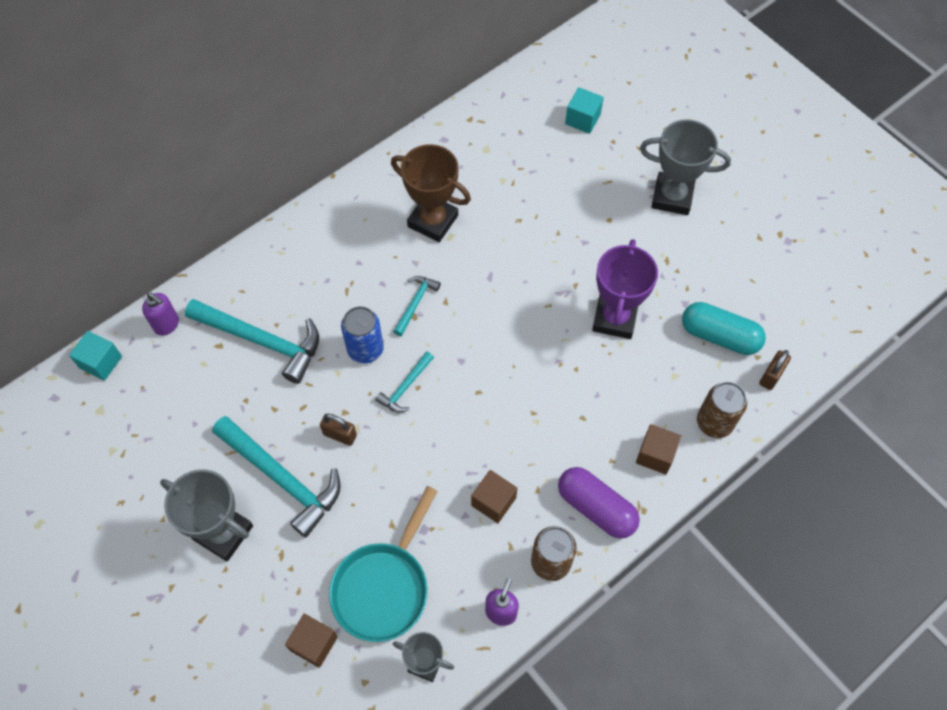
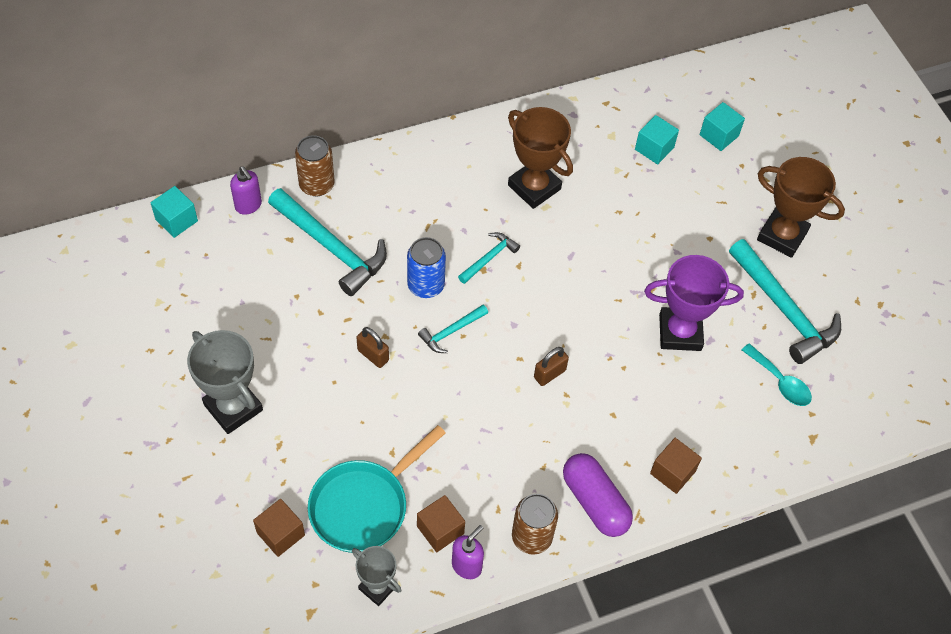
camera: 15 degrees right, 5 degrees down
turquoise hammer [212,416,340,538] -> turquoise hammer moved to [729,239,841,364]
brown cube [471,470,517,523] -> brown cube moved to [417,495,465,552]
purple trophy [592,239,658,339] -> purple trophy turned 60 degrees clockwise [644,255,744,351]
grey trophy [640,119,731,215] -> brown trophy [757,157,845,258]
turquoise capsule [682,302,766,355] -> turquoise spoon [742,343,812,406]
brown can [697,382,747,438] -> brown can moved to [295,135,335,196]
brown padlock [759,350,791,390] -> brown padlock moved to [534,347,569,386]
none -> turquoise cube [635,115,679,164]

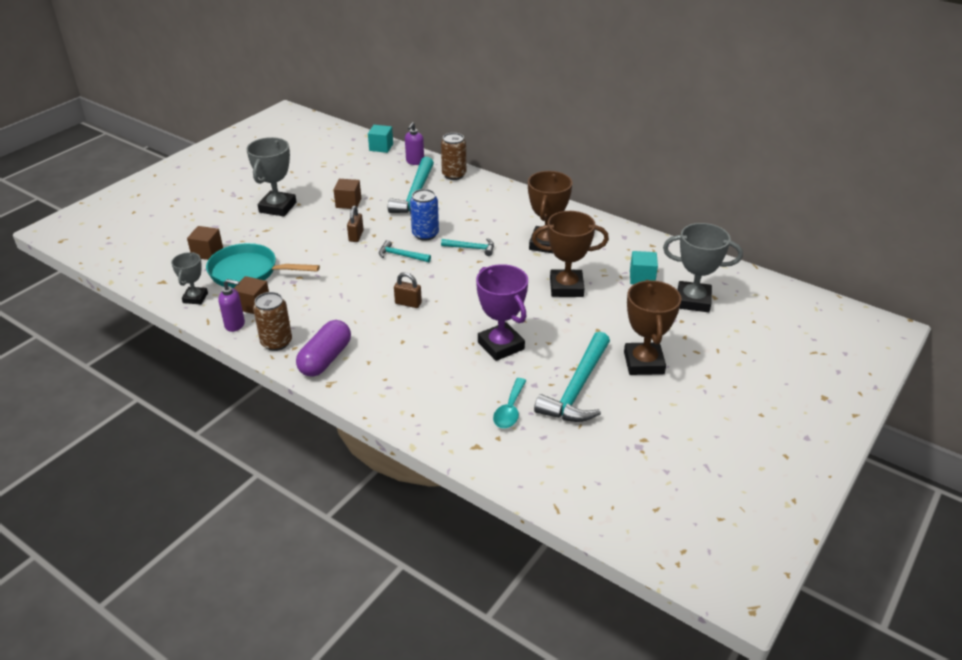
camera: 60 degrees right, 20 degrees down
brown cube [650,438,702,494] -> brown cube moved to [333,179,361,209]
turquoise cube [700,102,745,151] -> grey trophy [663,223,743,312]
none -> brown trophy [532,211,609,297]

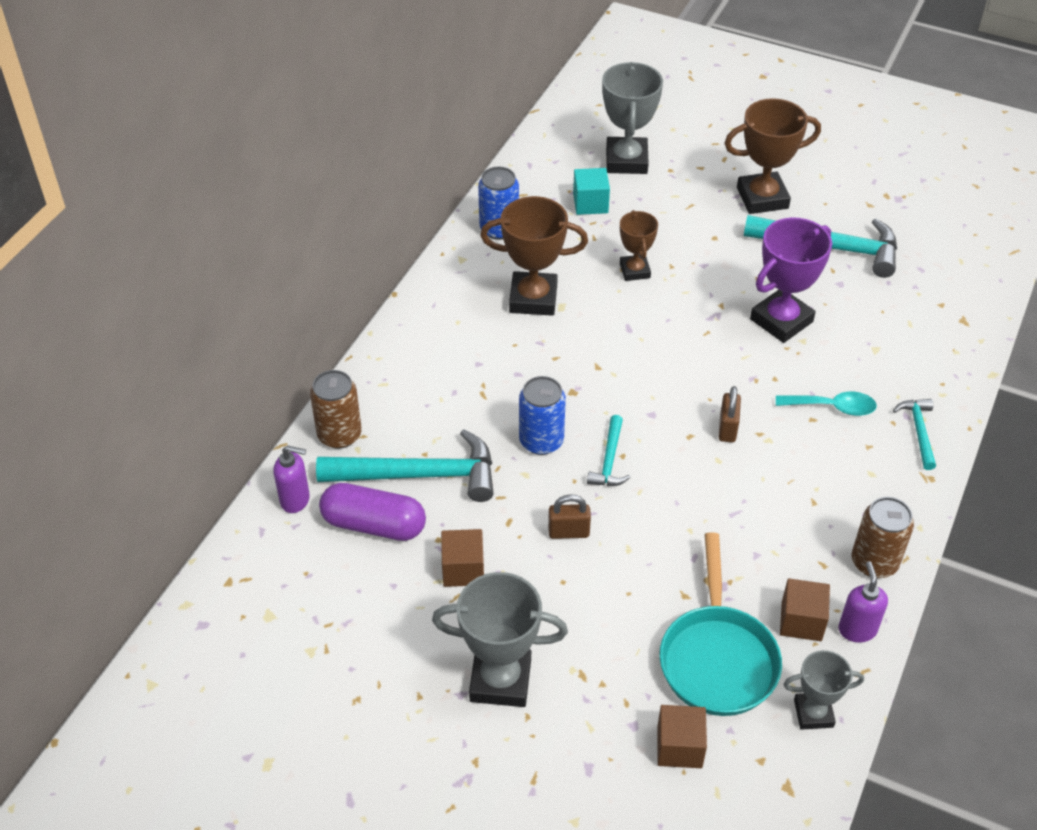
camera: 100 degrees left, 10 degrees up
purple capsule [296,320,351,377] -> purple capsule moved to [319,483,426,541]
turquoise cube [368,125,393,153] -> none
turquoise hammer [441,238,494,256] -> turquoise hammer moved to [893,399,936,470]
turquoise spoon [493,378,526,428] -> turquoise spoon moved to [776,392,877,416]
brown trophy [532,211,609,297] -> brown trophy [620,210,658,281], size x0.60
none -> blue can [478,167,519,240]

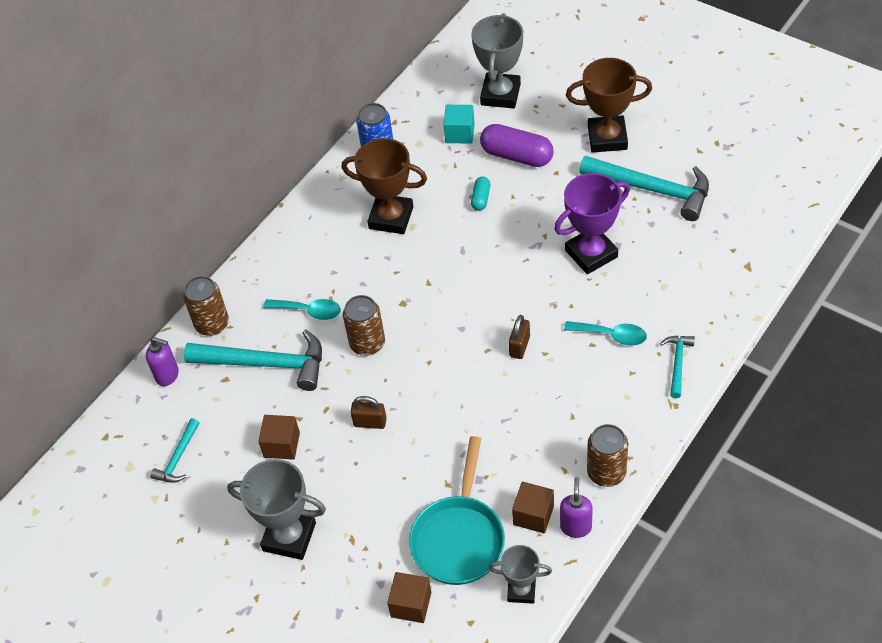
camera: 15 degrees right, 5 degrees up
purple capsule [319,483,426,541] -> purple capsule moved to [480,124,554,167]
blue can [519,376,566,455] -> brown can [343,295,385,356]
turquoise hammer [587,415,631,486] -> turquoise hammer moved to [150,418,199,483]
brown trophy [620,210,658,281] -> turquoise capsule [471,177,490,211]
none -> turquoise spoon [263,299,341,320]

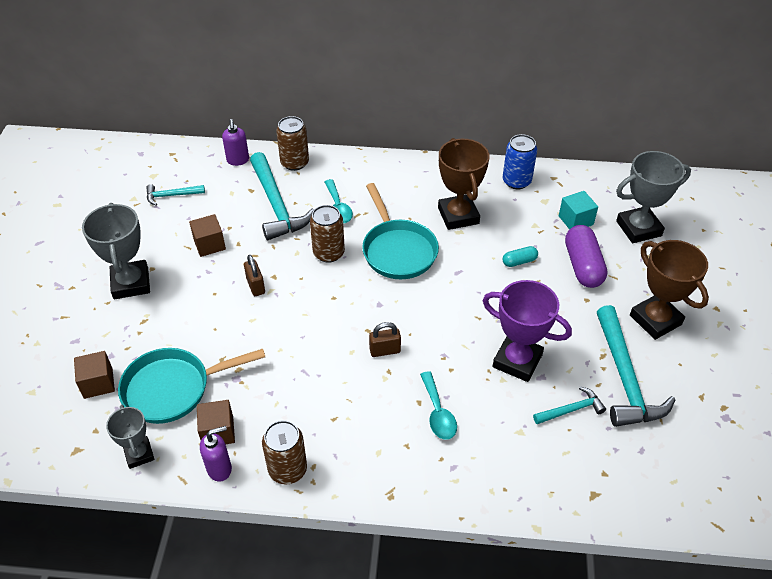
camera: 55 degrees right, 5 degrees down
turquoise hammer [660,336,695,398] -> turquoise hammer moved to [533,387,606,424]
none -> turquoise pan [362,183,439,279]

